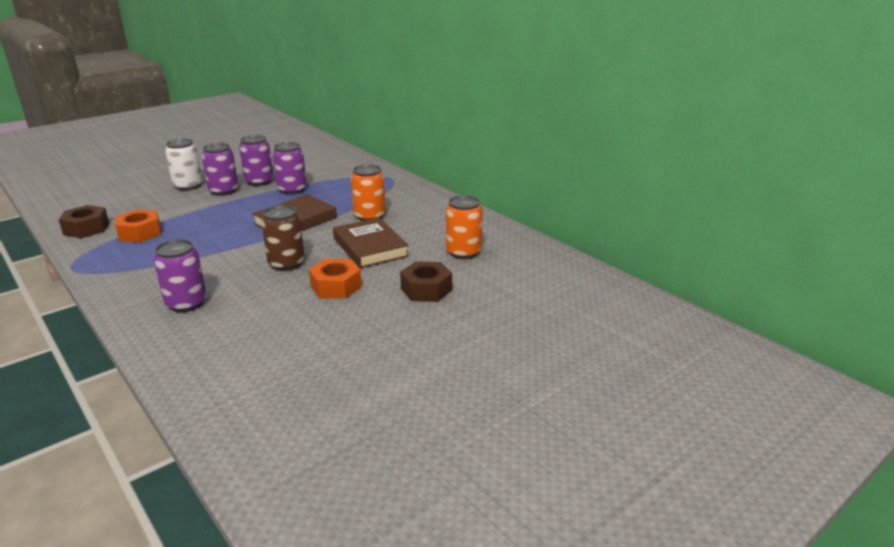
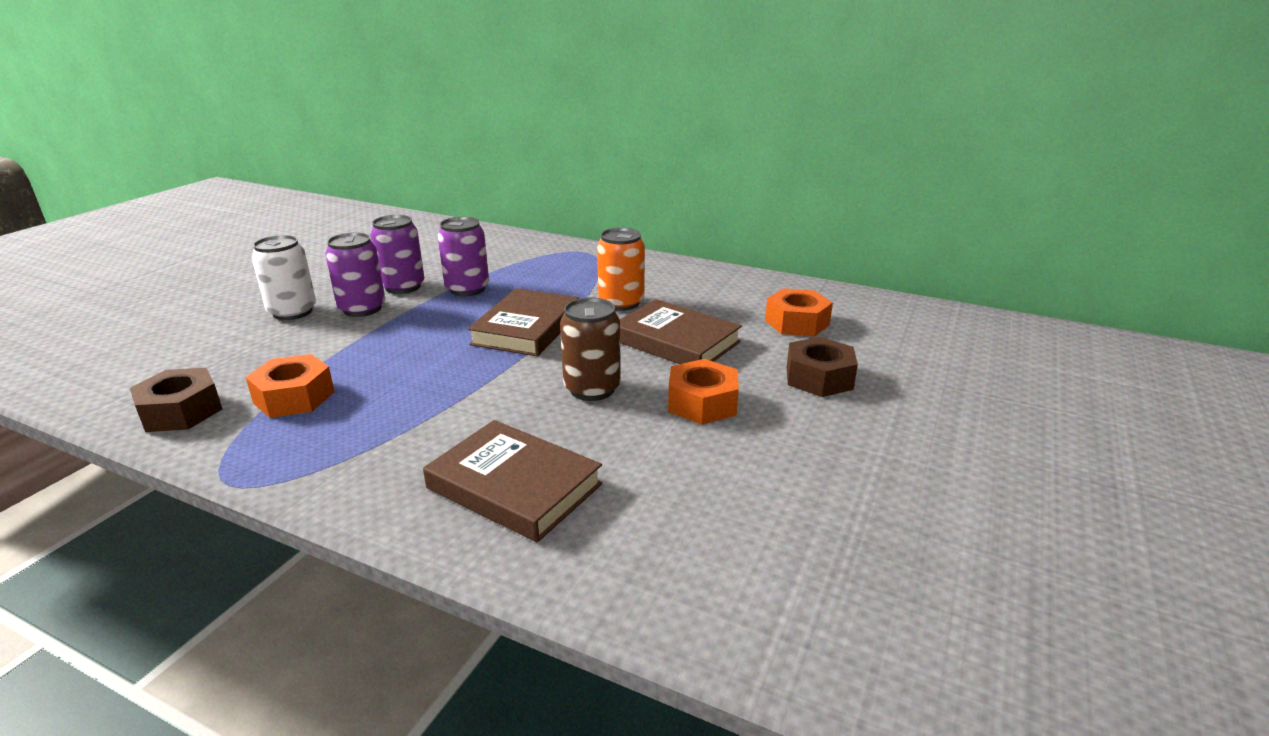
camera: 25 degrees left, 0 degrees up
purple can [154,239,207,312] -> brown book [423,420,603,542]
orange can [446,195,483,259] -> orange nut [765,289,833,336]

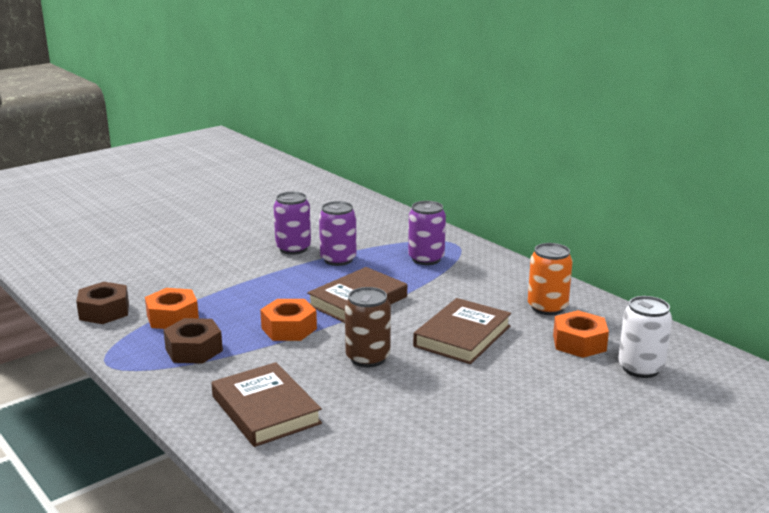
camera: 25 degrees right, 5 degrees down
white can [252,235,316,320] -> white can moved to [618,296,672,378]
purple can [325,232,385,317] -> purple can moved to [408,201,446,265]
orange can [597,228,645,311] -> orange can moved to [528,243,573,315]
brown book [620,299,742,364] -> brown book turned 60 degrees clockwise [413,298,511,364]
orange nut [668,359,739,425] -> orange nut moved to [260,299,317,341]
brown nut [787,337,858,397] -> brown nut moved to [163,318,223,364]

